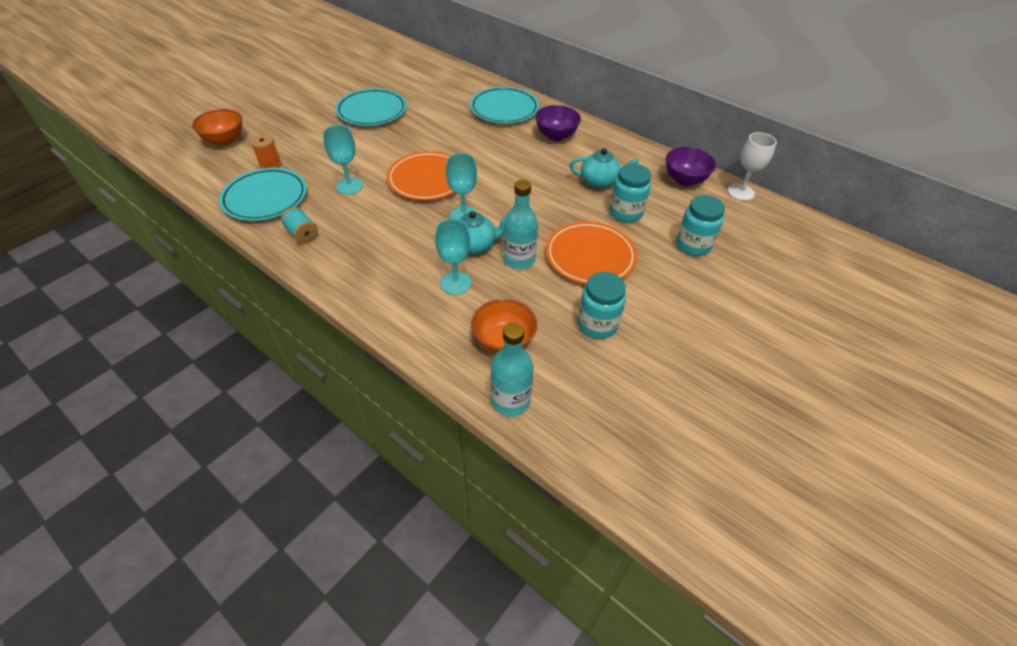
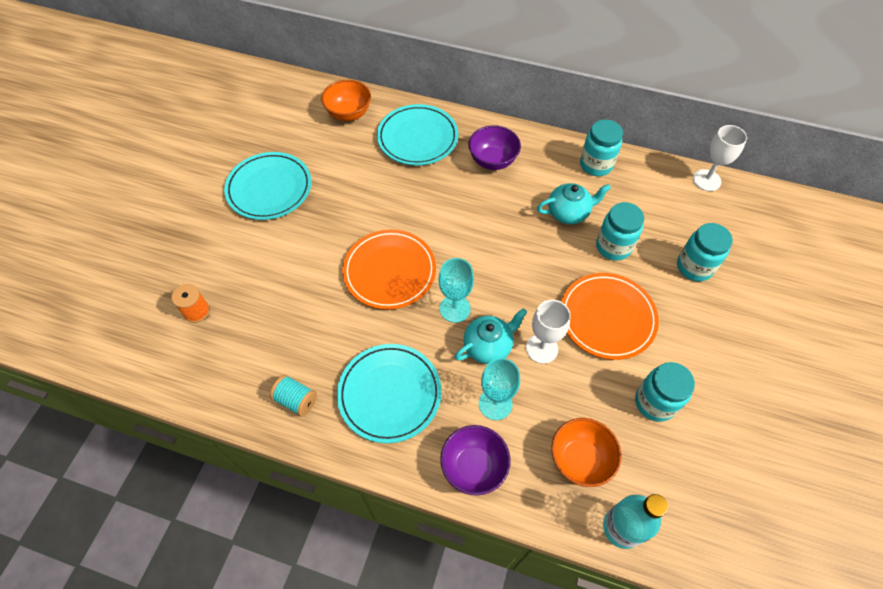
camera: 20 degrees left, 10 degrees up
orange bowl [192,109,242,146] -> orange bowl moved to [321,80,371,121]
turquoise plate [219,168,307,221] -> turquoise plate moved to [337,344,442,443]
turquoise goblet [323,125,363,194] -> none
turquoise bottle [503,180,538,269] -> white goblet [526,300,571,364]
purple bowl [666,147,716,186] -> purple bowl moved to [440,425,511,495]
none -> turquoise jar [580,119,623,176]

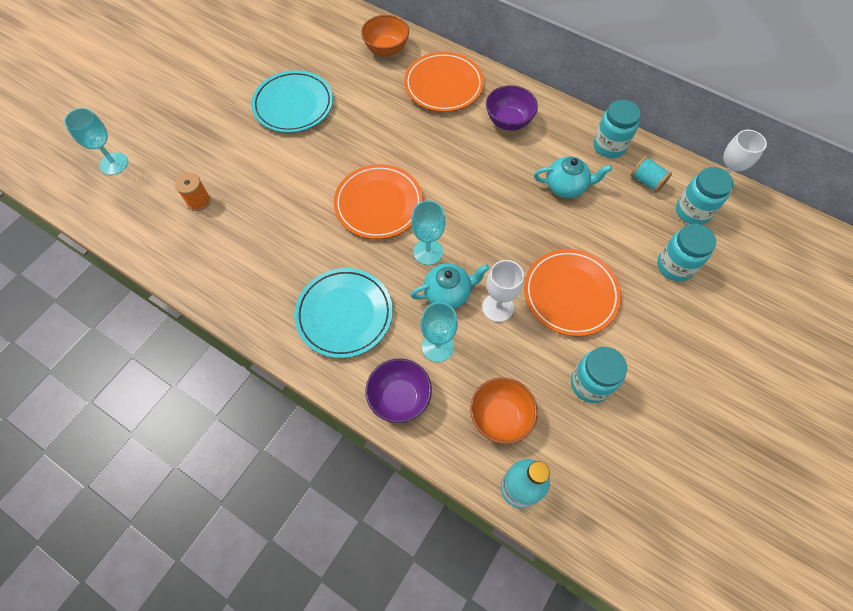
camera: 15 degrees right, 5 degrees up
turquoise spool [270,375,317,417] -> turquoise spool moved to [631,156,672,193]
turquoise plate [377,104,458,165] -> orange plate [404,52,484,112]
turquoise jar [596,202,644,261] -> turquoise jar moved to [676,167,733,225]
none -> turquoise goblet [64,108,128,175]

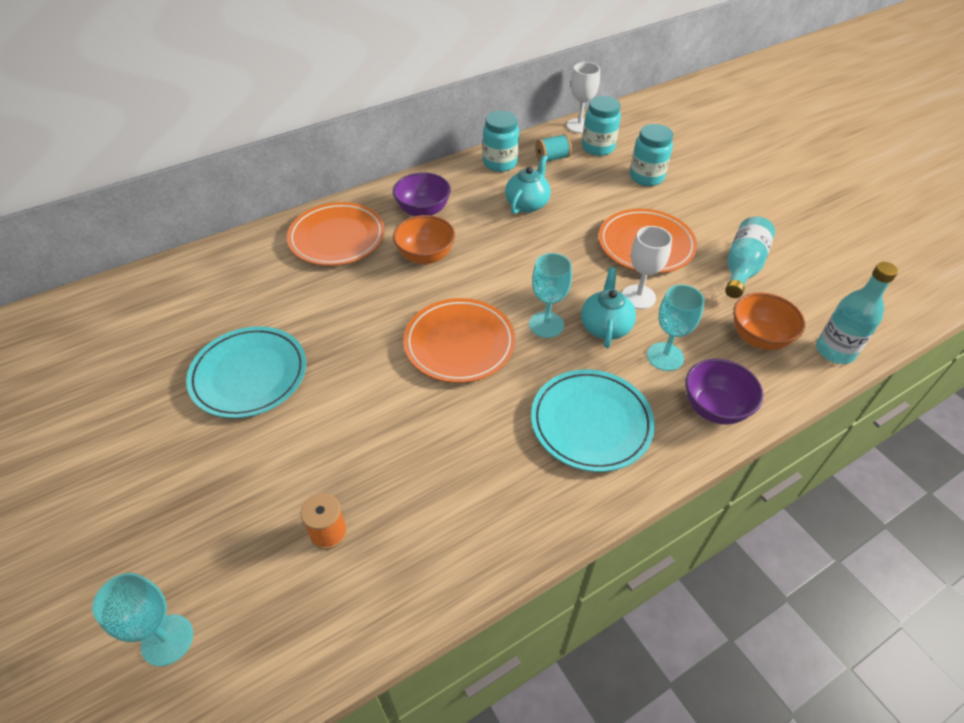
camera: 65 degrees left, 15 degrees down
orange bowl [361,15,409,57] -> orange bowl moved to [393,215,455,265]
turquoise jar [571,347,627,403] -> turquoise bottle [725,216,775,298]

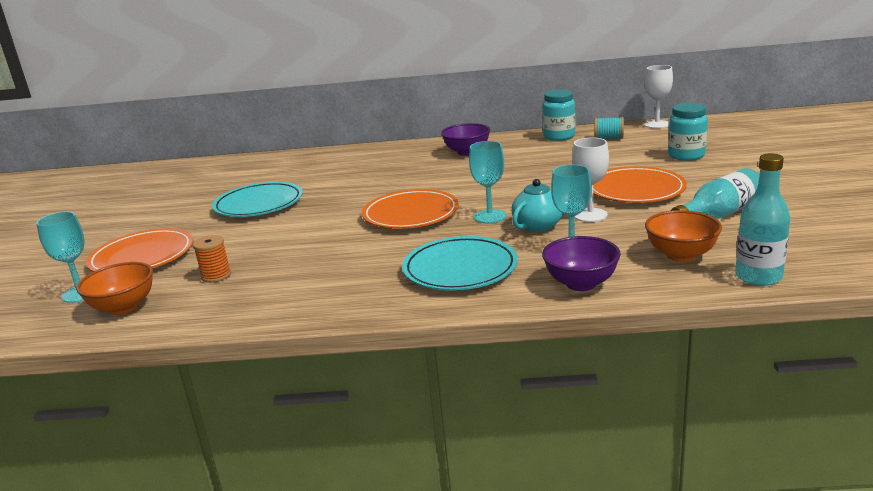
camera: 35 degrees right, 25 degrees down
orange plate [287,202,385,266] -> orange plate moved to [86,228,193,272]
orange bowl [393,215,455,265] -> orange bowl moved to [76,262,153,315]
turquoise teapot [505,155,551,214] -> none
turquoise jar [582,96,621,156] -> none

